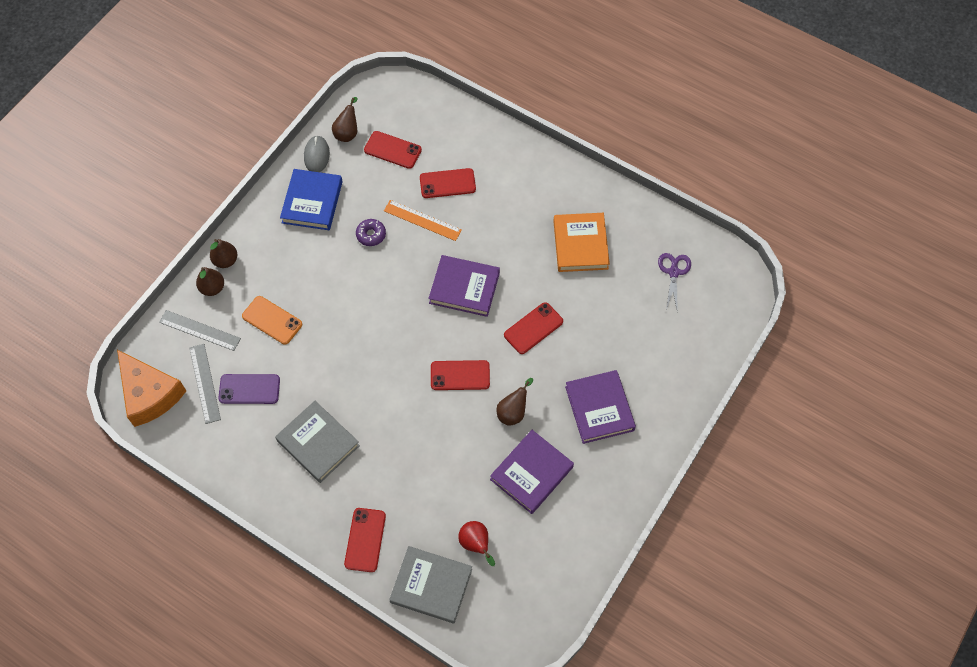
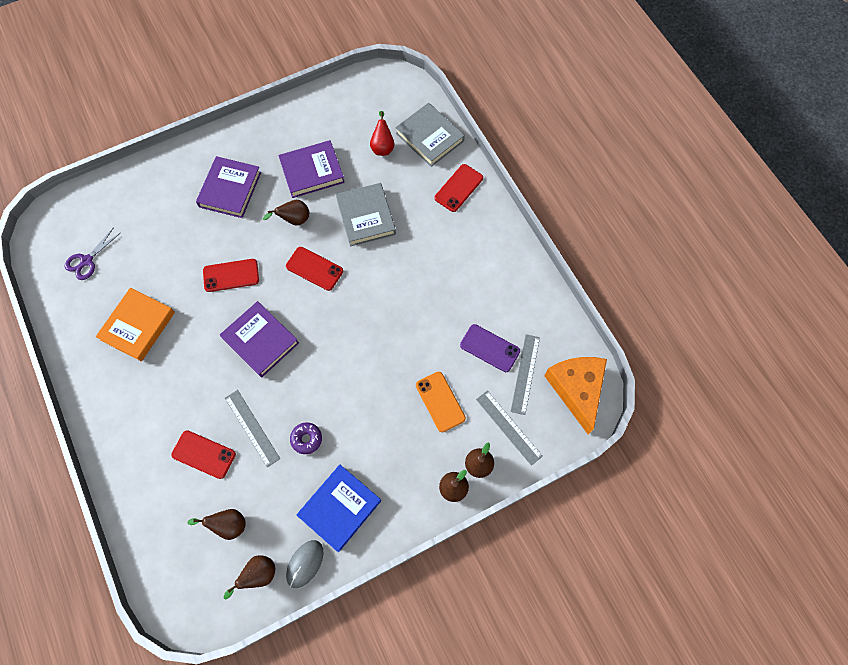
camera: 150 degrees left, 5 degrees up
grey book [275,401,360,483] -> grey book moved to [336,183,396,246]
red phone [364,131,422,169] -> brown pear [187,509,246,540]
orange ruler [384,200,462,241] -> grey ruler [225,390,280,467]

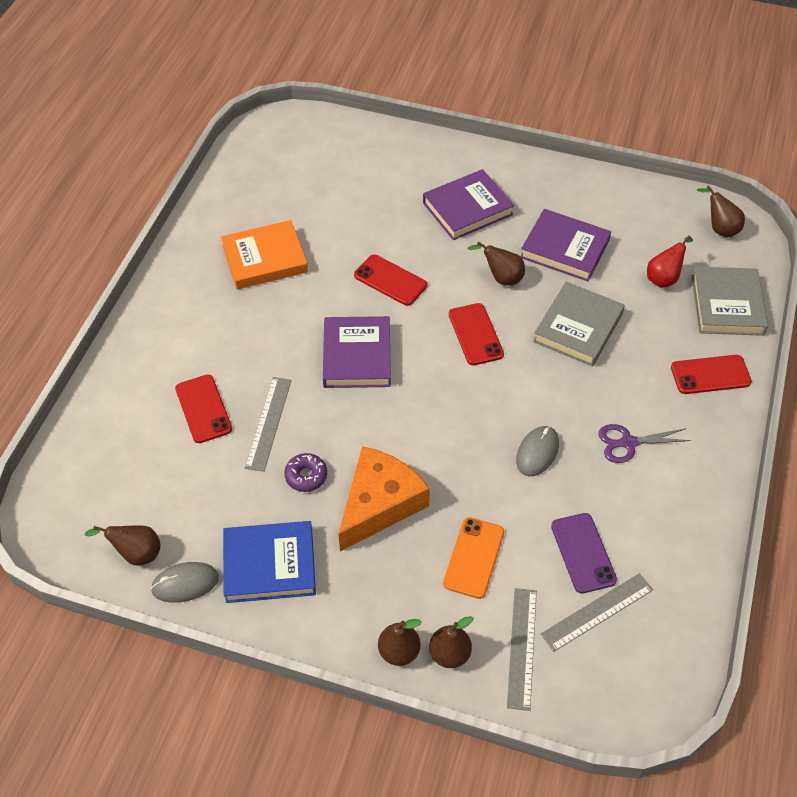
camera: 45 degrees right, 15 degrees down
purple scissors [65,227,120,280] -> purple scissors moved to [598,424,691,463]
brown pear [187,509,246,540] -> brown pear moved to [697,185,745,237]
orange cheese [544,357,607,434] -> orange cheese moved to [338,446,430,551]
none -> grey mouse [516,426,559,477]

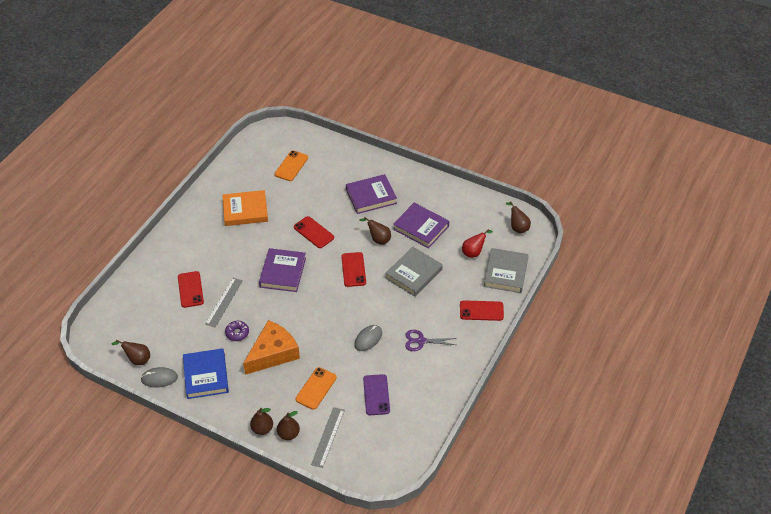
camera: 10 degrees right, 5 degrees down
blue book [223,521,316,603] -> blue book turned 75 degrees clockwise [183,348,229,399]
grey ruler [541,573,653,652] -> none
none -> orange phone [275,151,308,181]

